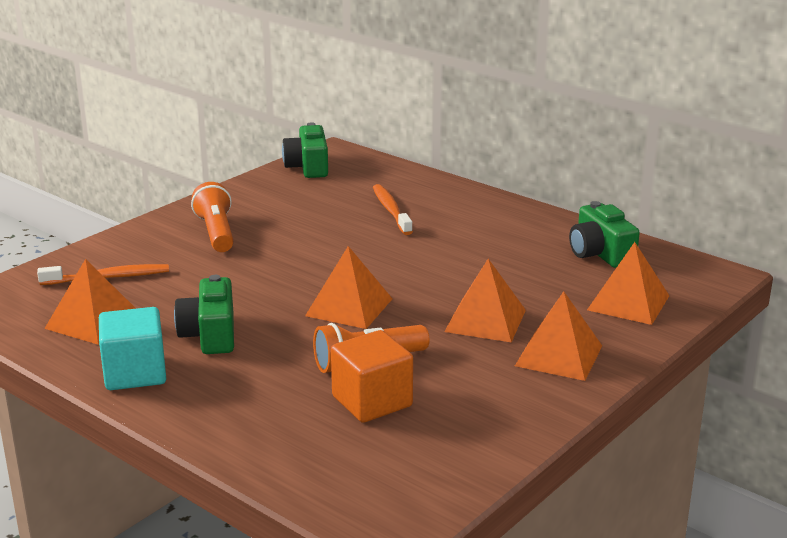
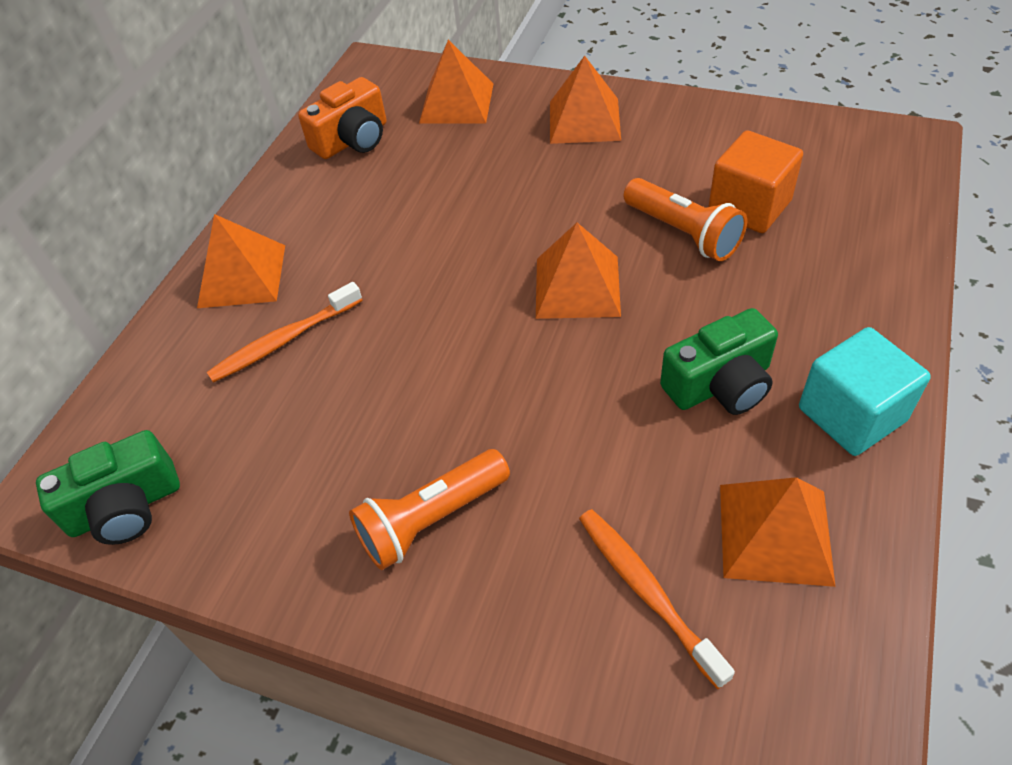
camera: 105 degrees left, 25 degrees up
orange pyramid [444,259,526,343] -> orange pyramid moved to [197,214,285,308]
green camera [569,201,640,268] -> orange camera [298,77,386,159]

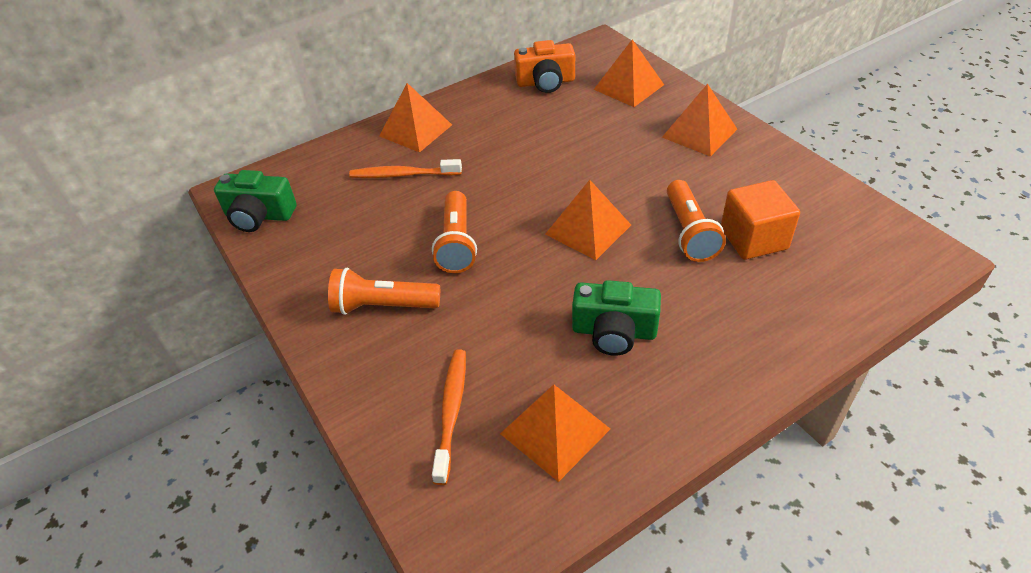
camera: 35 degrees right, 5 degrees down
turquoise cube [799,327,931,456] -> none
none -> orange flashlight [432,191,477,273]

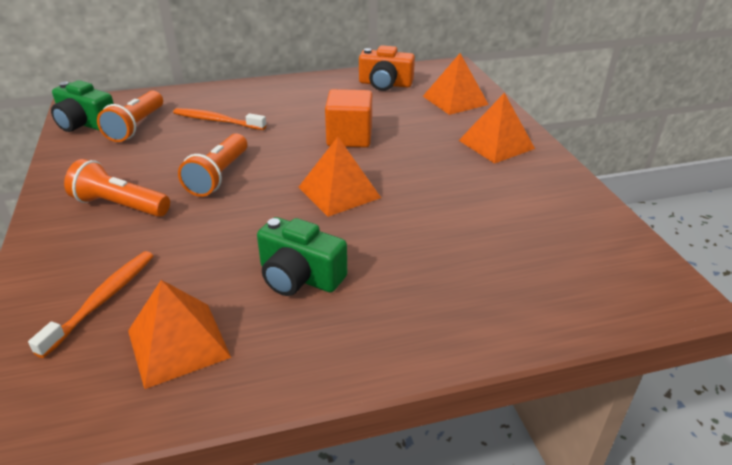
camera: 15 degrees right, 10 degrees down
orange pyramid [379,83,452,152] -> none
orange flashlight [667,180,726,262] -> orange flashlight moved to [97,91,163,142]
orange cube [721,180,800,260] -> orange cube moved to [325,89,372,147]

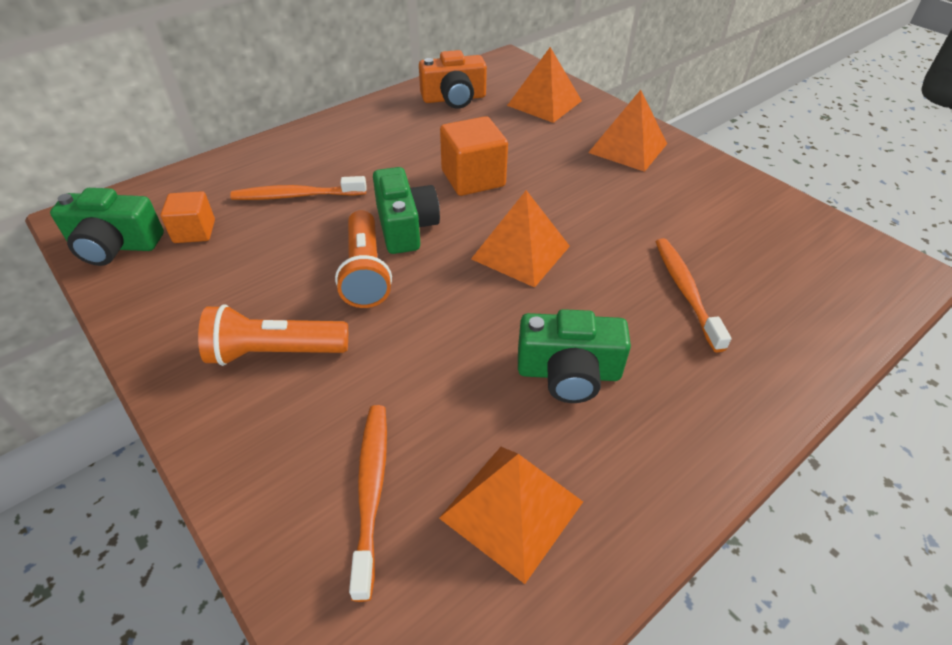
camera: 25 degrees left, 10 degrees up
orange flashlight [97,91,163,142] -> orange cube [160,191,215,243]
none -> green camera [373,167,440,254]
none -> orange toothbrush [656,238,731,353]

